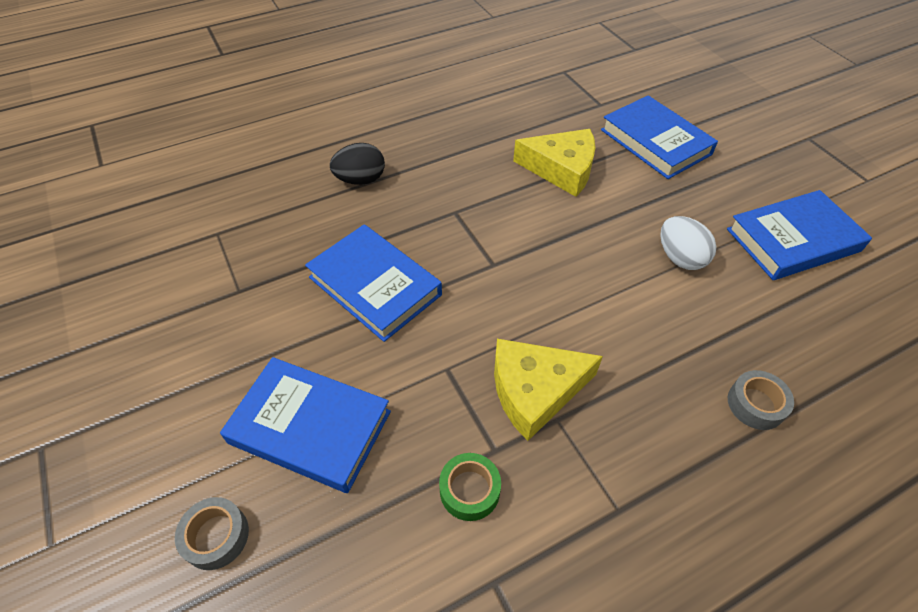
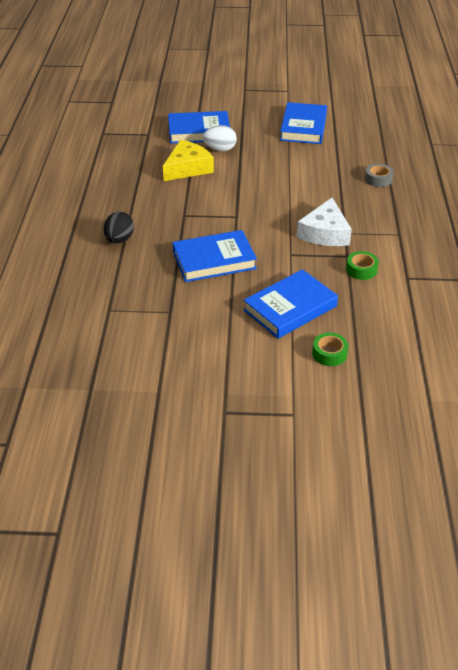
camera: 60 degrees left, 10 degrees down
grey tape [175,497,249,570] -> green tape [312,333,348,366]
yellow cheese [494,339,603,441] -> white cheese [297,198,352,246]
white egg [660,216,716,270] -> white egg moved to [203,125,237,151]

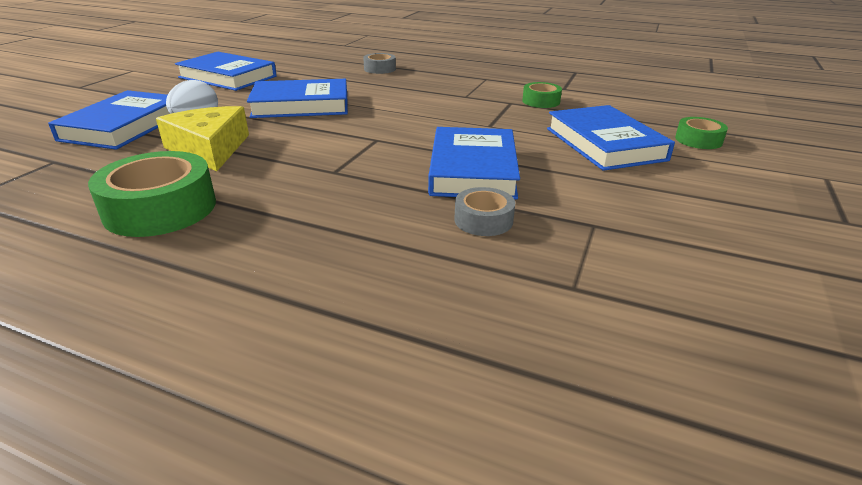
camera: 70 degrees left, 10 degrees down
black egg [104,212,134,243] -> none
white cheese [297,198,352,246] -> none
none -> green tape [88,151,216,237]
none -> blue book [247,79,348,118]
none -> grey tape [455,187,515,236]

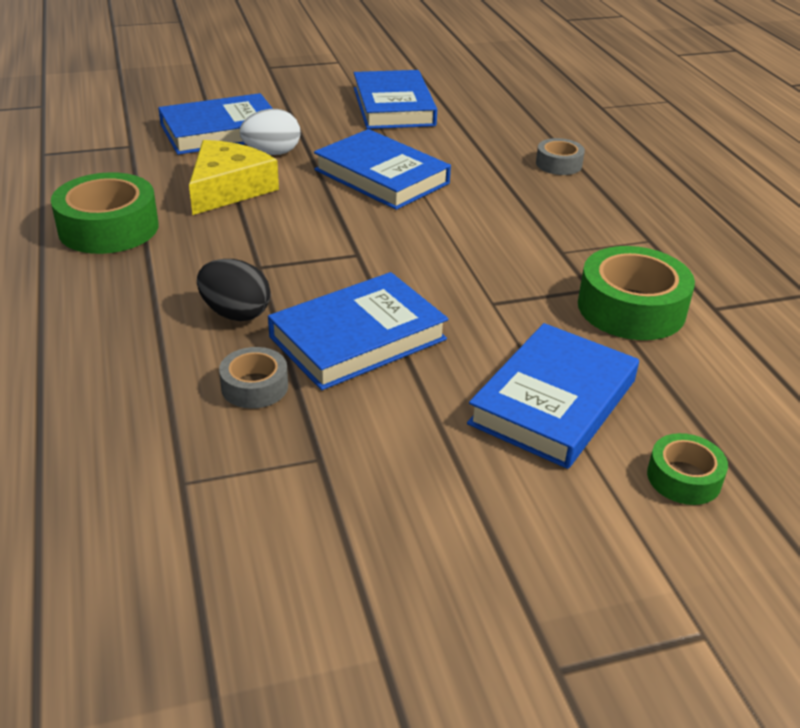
camera: 50 degrees right, 5 degrees up
green tape [522,82,562,108] -> green tape [578,246,695,340], size x1.83
none -> black egg [197,259,271,321]

